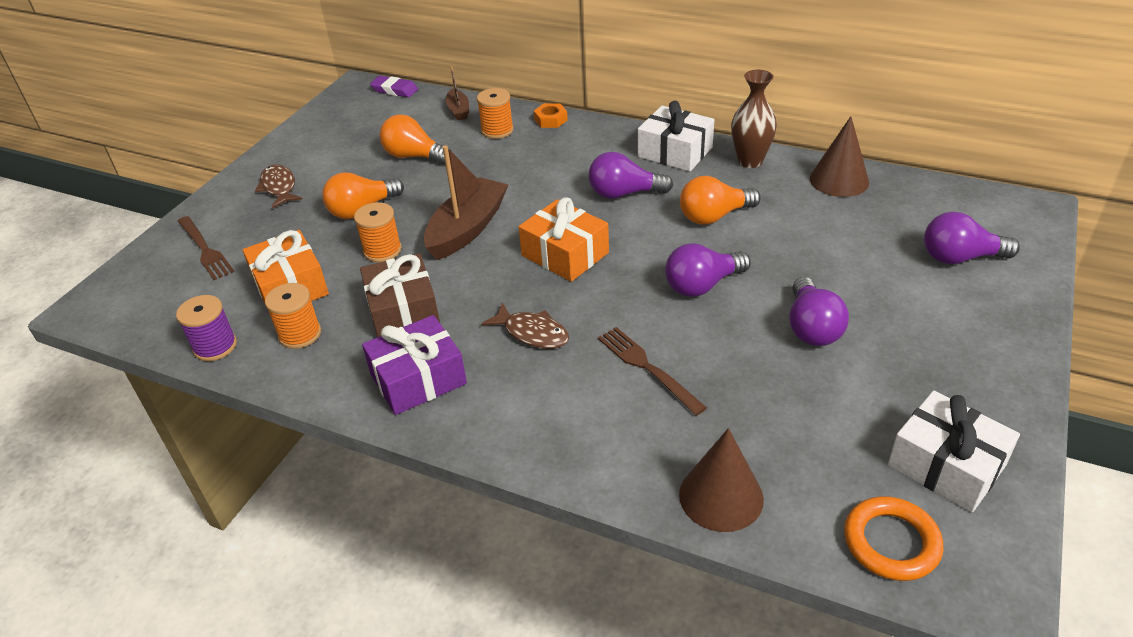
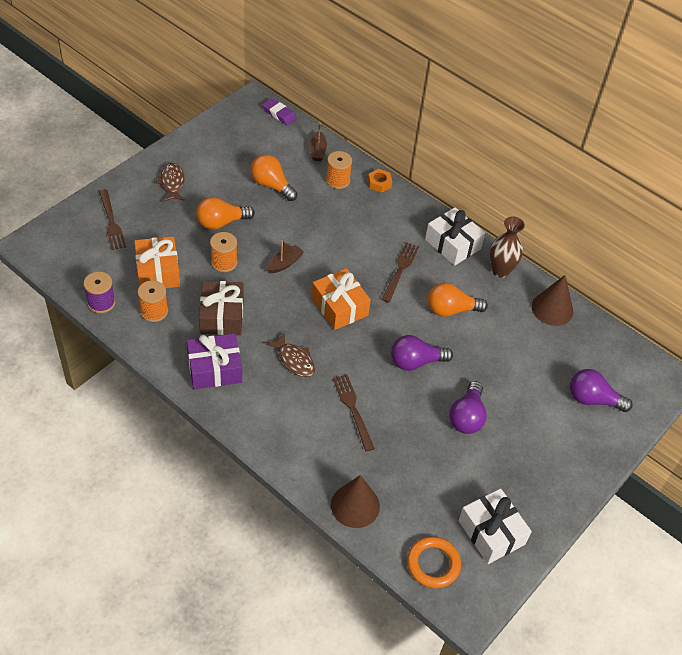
camera: 10 degrees right, 10 degrees up
brown boat [424,145,508,260] -> brown boat [267,240,304,273], size x0.52
purple light bulb [588,152,673,199] -> brown fork [381,242,419,303]

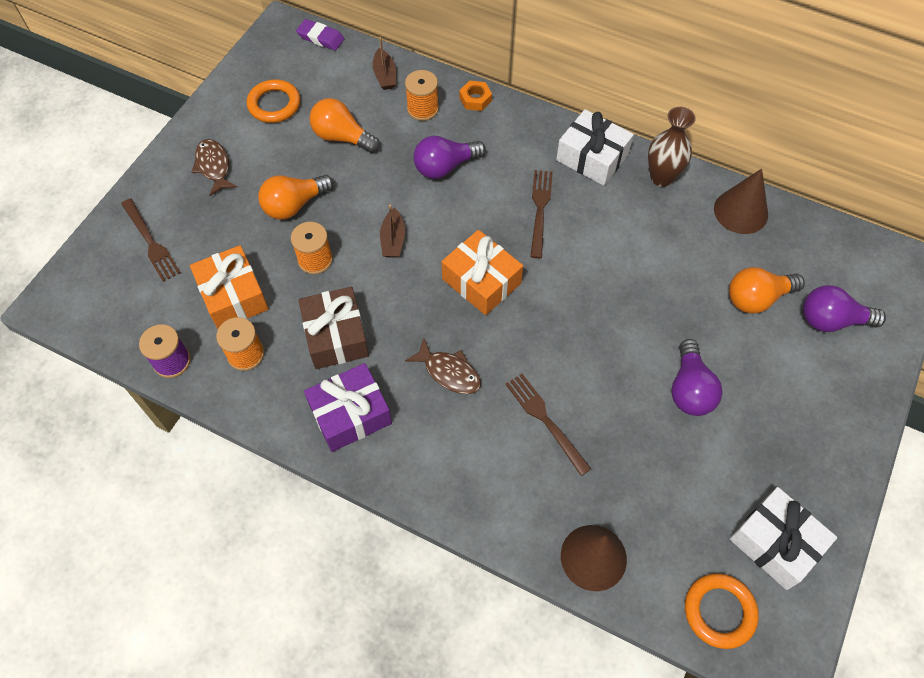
camera: 10 degrees left, 10 degrees up
brown boat [267,240,304,273] -> brown boat turned 150 degrees clockwise [380,205,405,258]
purple light bulb [391,335,453,371] -> purple light bulb moved to [413,136,486,179]
orange light bulb [428,283,488,317] -> orange light bulb moved to [729,267,805,314]
none -> orange ring [247,79,300,123]

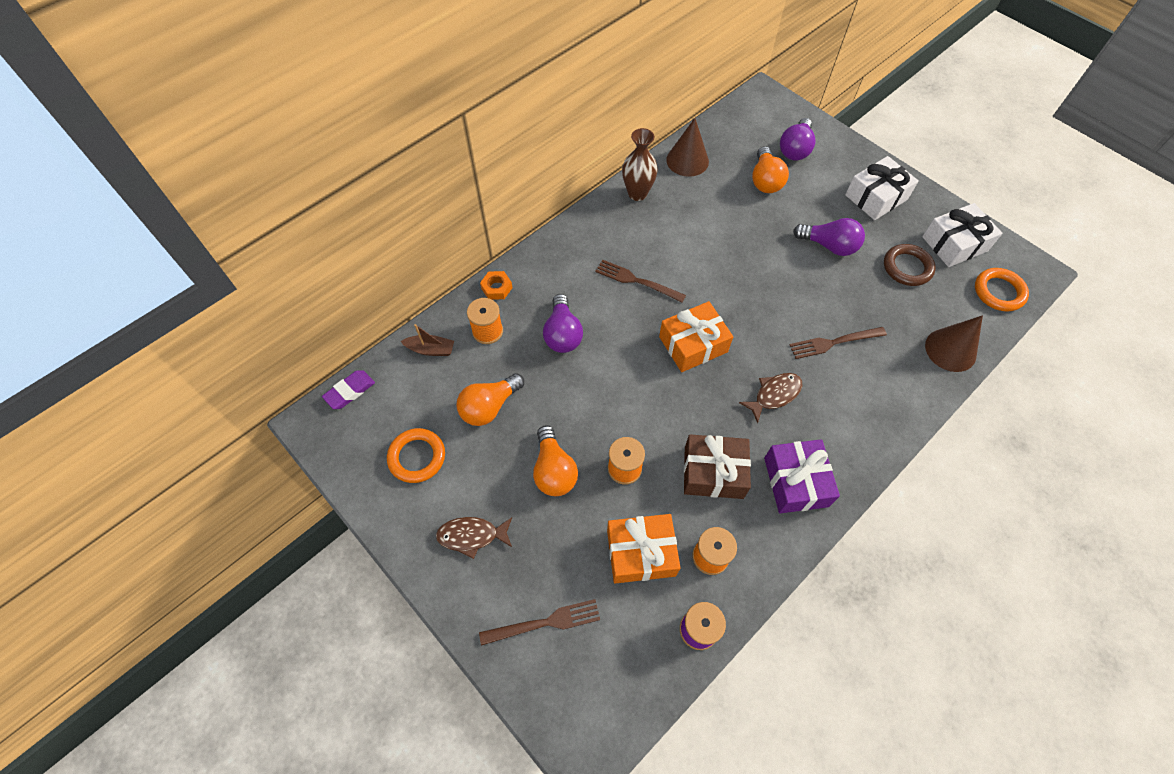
camera: 70 degrees left, 0 degrees up
brown boat [380,205,405,258] -> none
white gift [556,109,634,186] -> white gift moved to [845,156,919,220]
none -> brown ring [884,244,936,286]

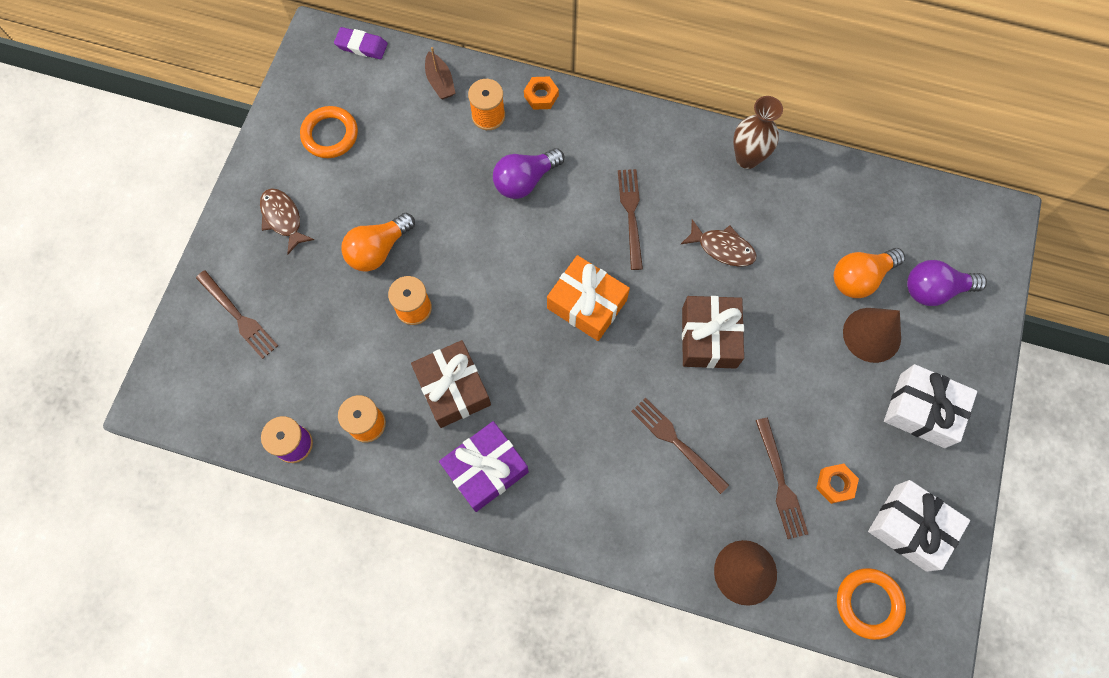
camera: 60 degrees right, 10 degrees up
orange light bulb [457,373,524,426] -> none
orange gift [607,514,681,584] -> none
brown cone [666,118,709,177] -> brown cone moved to [843,308,901,363]
brown fish [739,373,802,423] -> brown fish moved to [681,219,756,267]
purple light bulb [793,218,865,256] -> none
brown ring [884,244,936,286] -> orange nut [816,464,859,504]
none -> brown gift [682,296,744,369]
none -> brown fork [756,418,808,539]

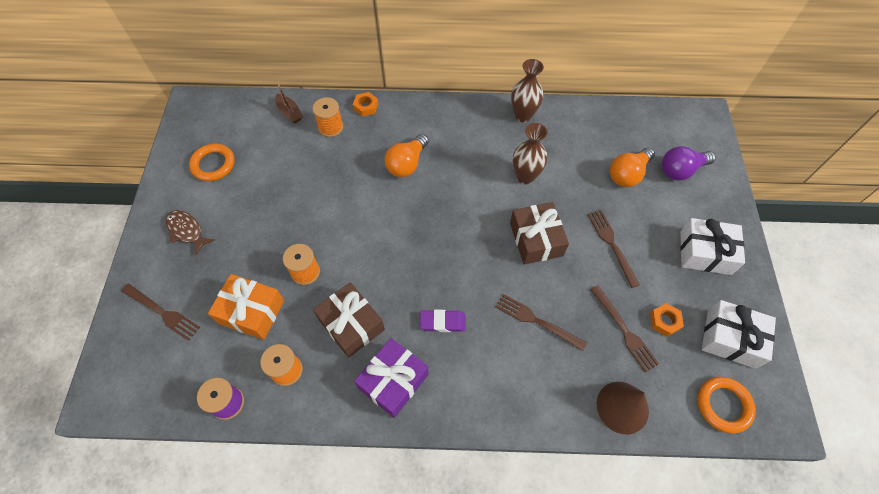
camera: 15 degrees left, 10 degrees down
purple eraser [334,27,388,59] -> purple eraser moved to [420,310,466,332]
orange light bulb [341,213,415,272] -> orange light bulb moved to [385,134,429,177]
purple light bulb [493,148,564,199] -> none
orange gift [547,255,630,341] -> orange gift moved to [208,274,285,340]
brown fork [618,169,643,270] -> brown fork moved to [588,210,640,288]
brown fish [681,219,756,267] -> brown vase [513,123,548,184]
brown cone [843,308,901,363] -> none

